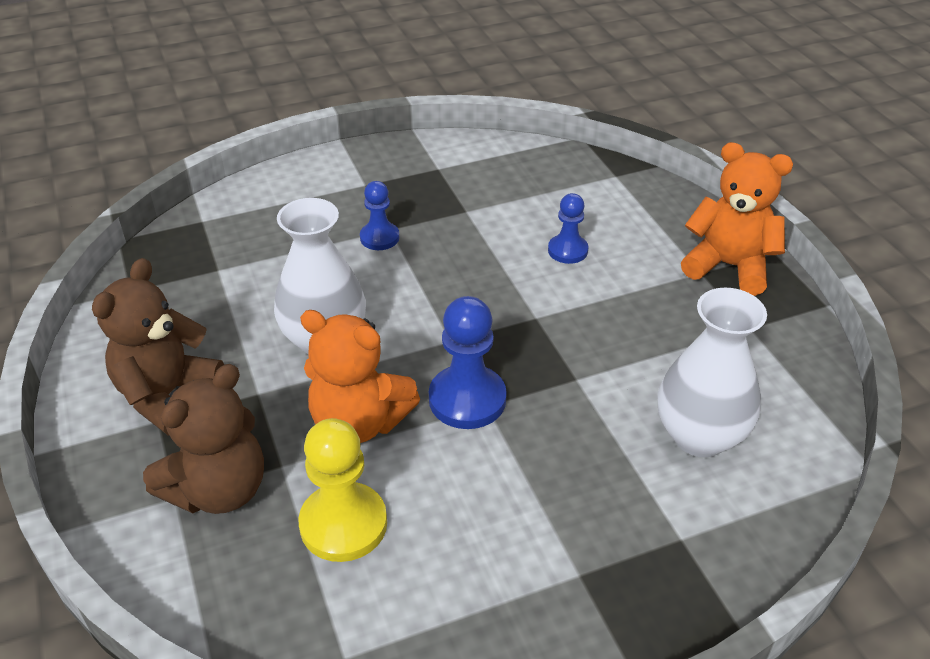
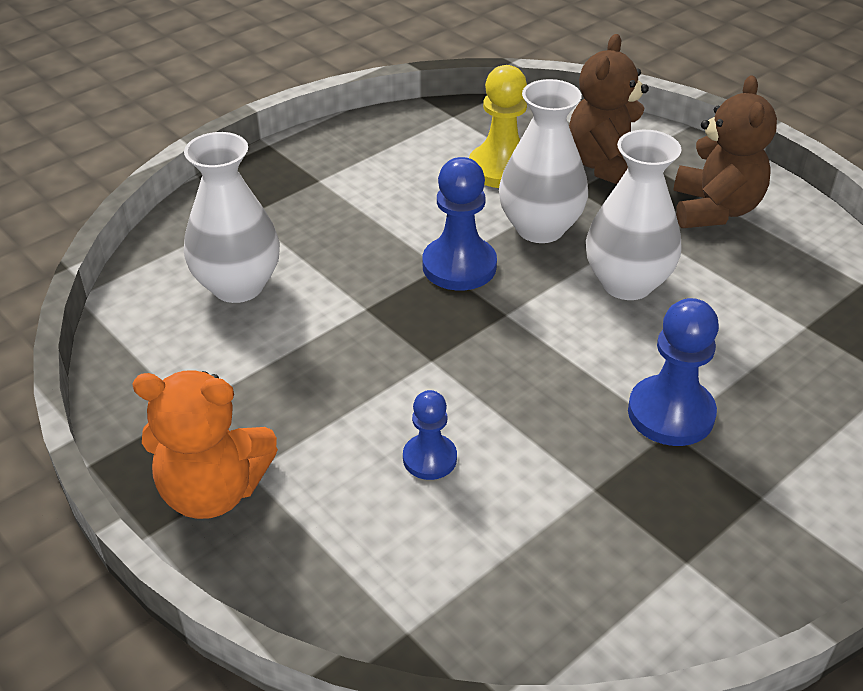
camera: 160 degrees right, 0 degrees up
orange teddy bear [300,310,420,443] -> white vase [499,79,588,243]
blue pawn [360,181,399,250] -> blue pawn [628,298,719,446], size x1.65

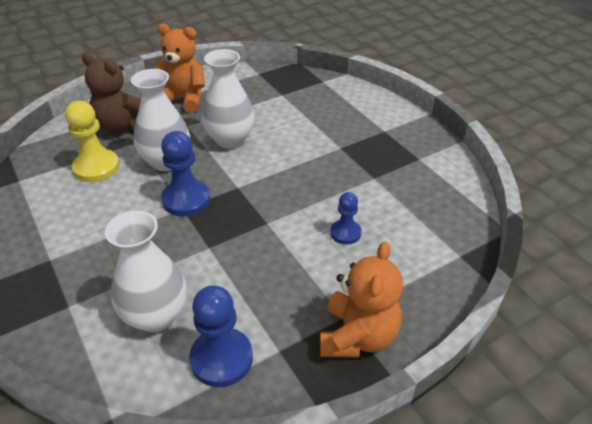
camera: 80 degrees left, 0 degrees up
blue pawn [628,298,719,446] -> blue pawn moved to [189,285,253,387]
brown teddy bear [673,76,777,228] -> orange teddy bear [154,23,205,113]

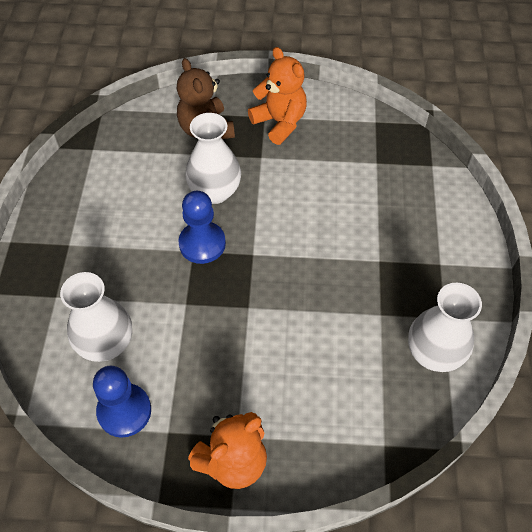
camera: 35 degrees right, 15 degrees up
yellow pawn [65,101,120,182] -> none
white vase [201,49,255,148] -> white vase moved to [408,283,482,372]
blue pawn [330,192,362,244] -> none

